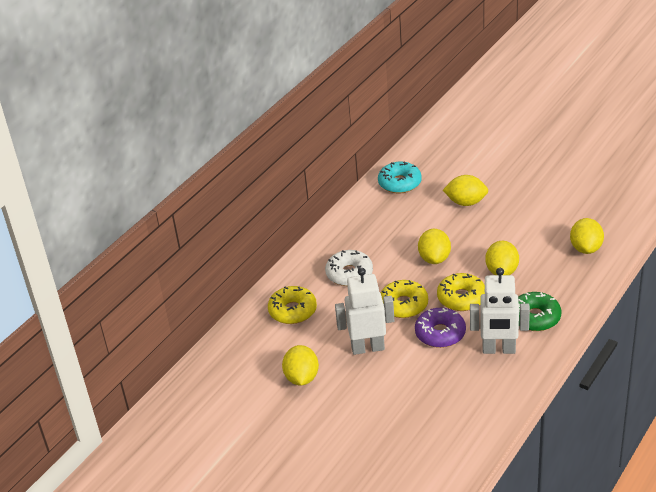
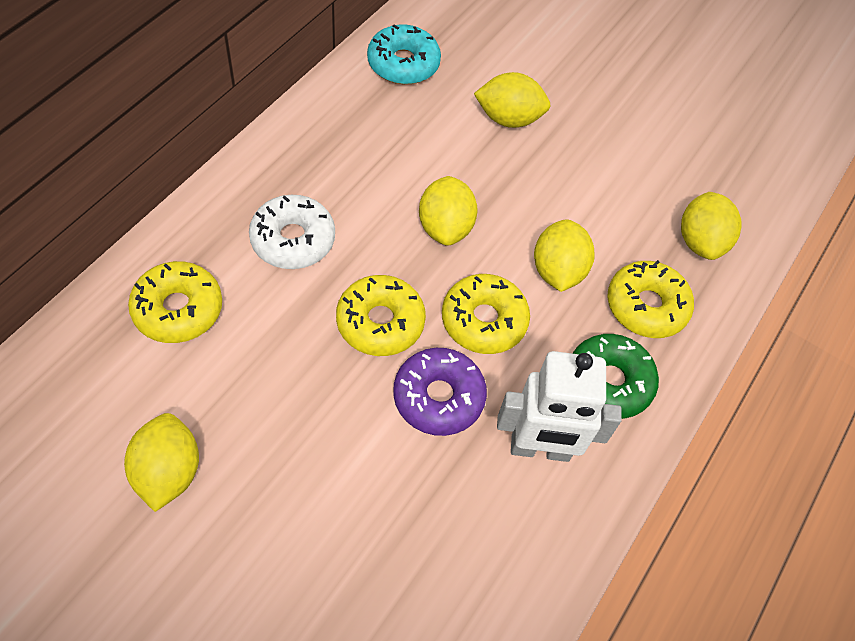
camera: 10 degrees left, 20 degrees up
white robot [335,268,395,355] -> none
none -> yellow donut [607,260,694,338]

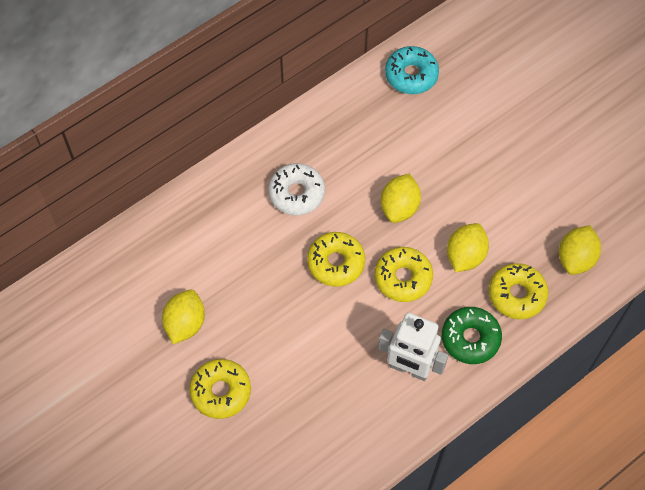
camera: 25 degrees right, 5 degrees up
yellow donut [128,261,222,343] -> yellow donut moved to [189,359,251,419]
purple donut [393,348,487,436] -> none
yellow lemon [474,72,550,128] -> none

